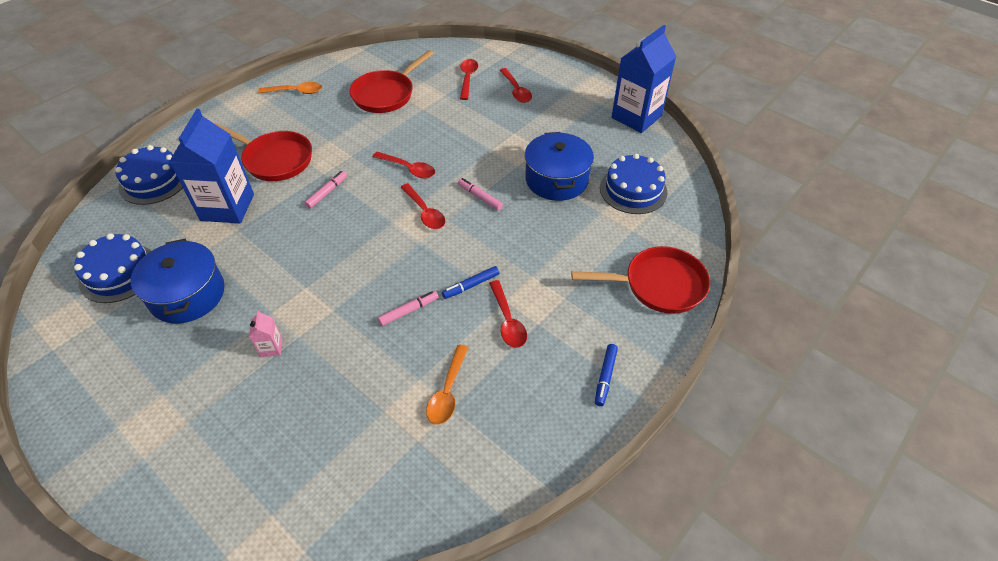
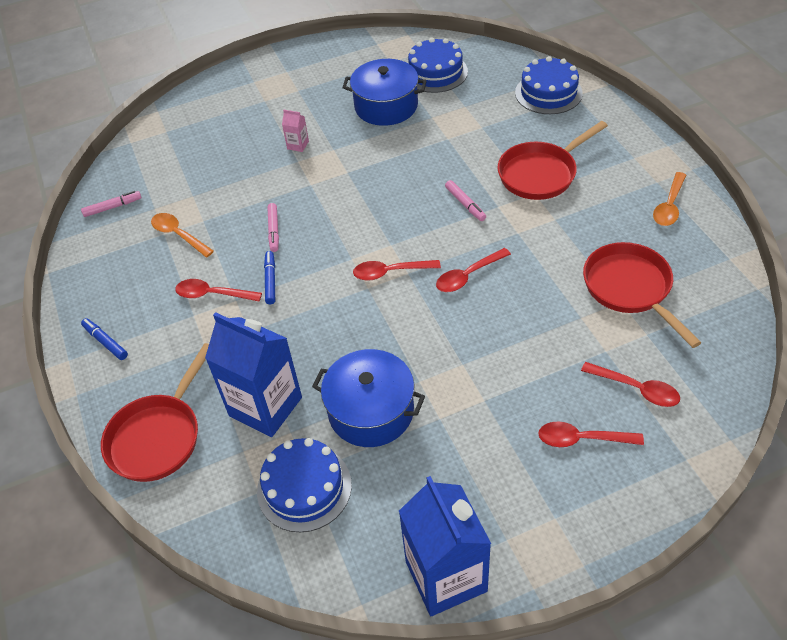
camera: 120 degrees right, 0 degrees up
blue carton [169,109,254,223] -> blue carton moved to [205,312,302,437]
pink marker [458,178,503,210] -> pink marker moved to [81,191,142,217]

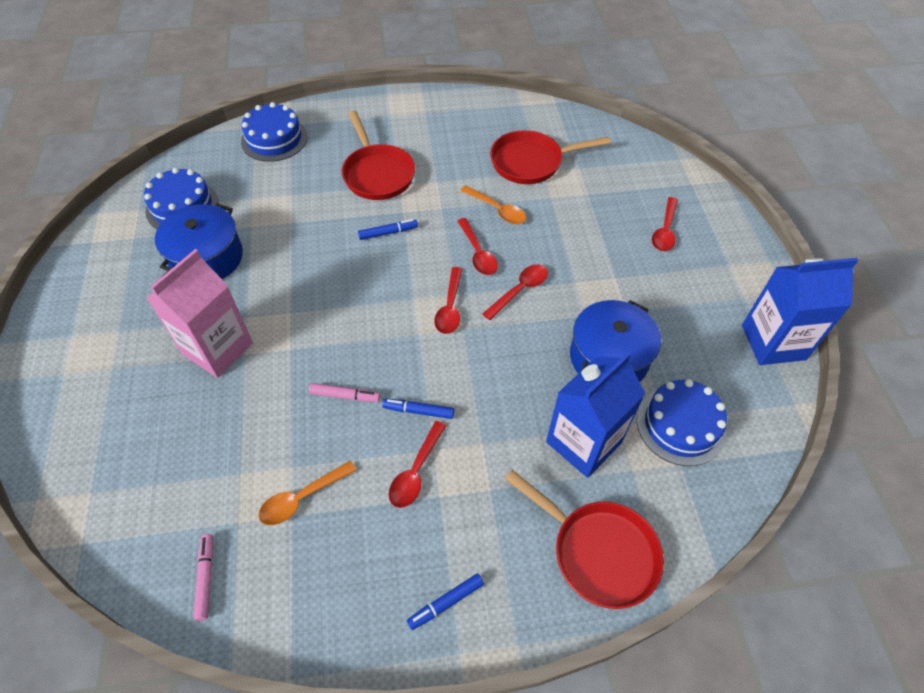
camera: 80 degrees left, 5 degrees up
pink carton [282,110,309,152] -> pink carton [147,249,253,378], size x2.46
pink marker [445,180,486,221] -> blue marker [358,219,418,240]
red spoon [581,362,680,407] -> red spoon moved to [482,264,548,320]
orange spoon [653,172,686,226] -> orange spoon moved to [460,185,526,224]

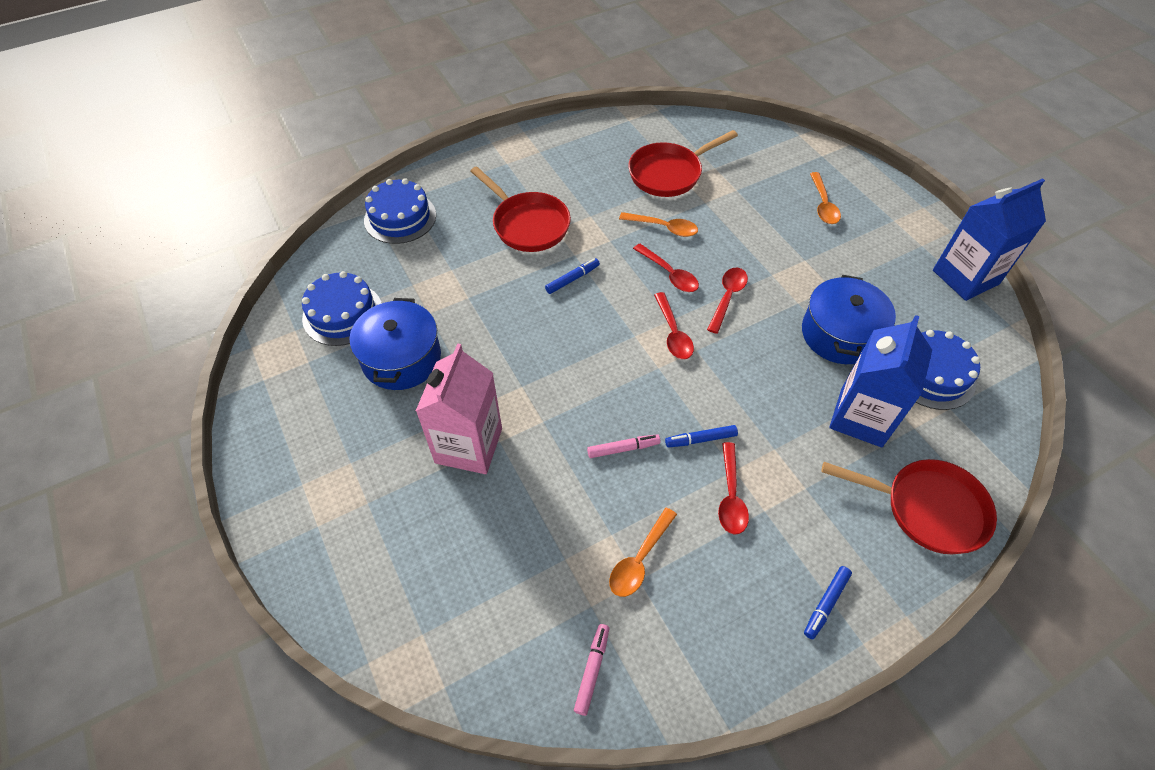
camera: 20 degrees left, 0 degrees up
pink marker [194,534,213,621] -> pink marker turned 45 degrees clockwise [574,624,610,716]
red spoon [652,197,678,252] -> orange spoon [810,172,841,224]

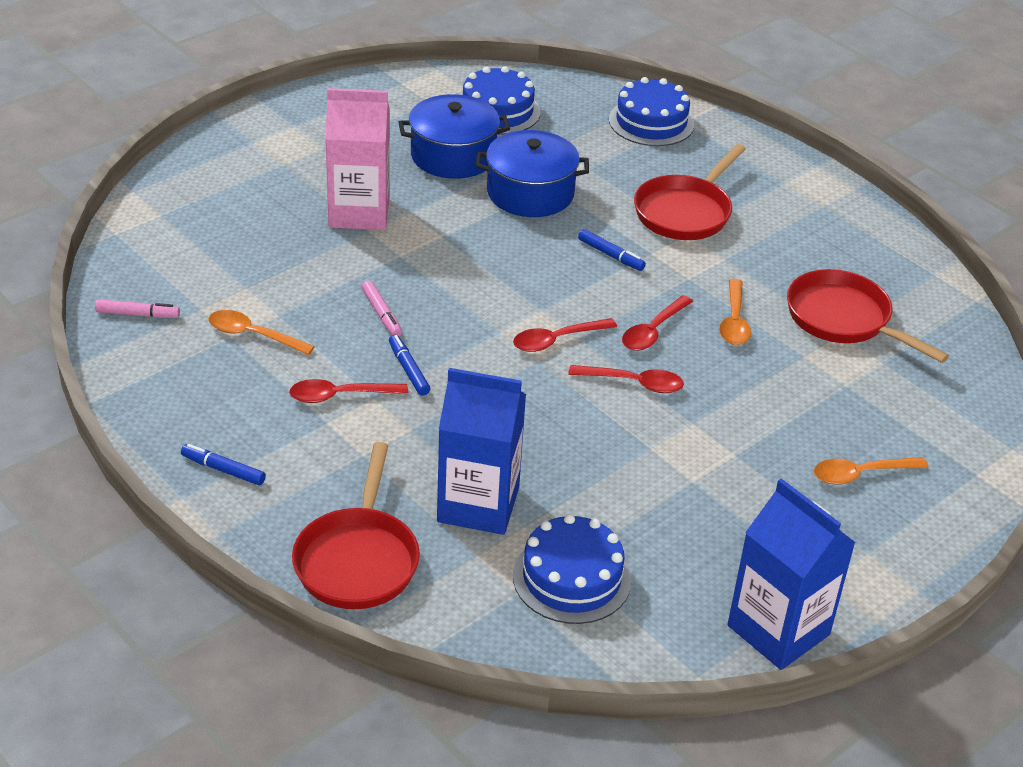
camera: 75 degrees right, 15 degrees down
blue pot [802,275,896,364] -> blue pot moved to [476,130,589,217]

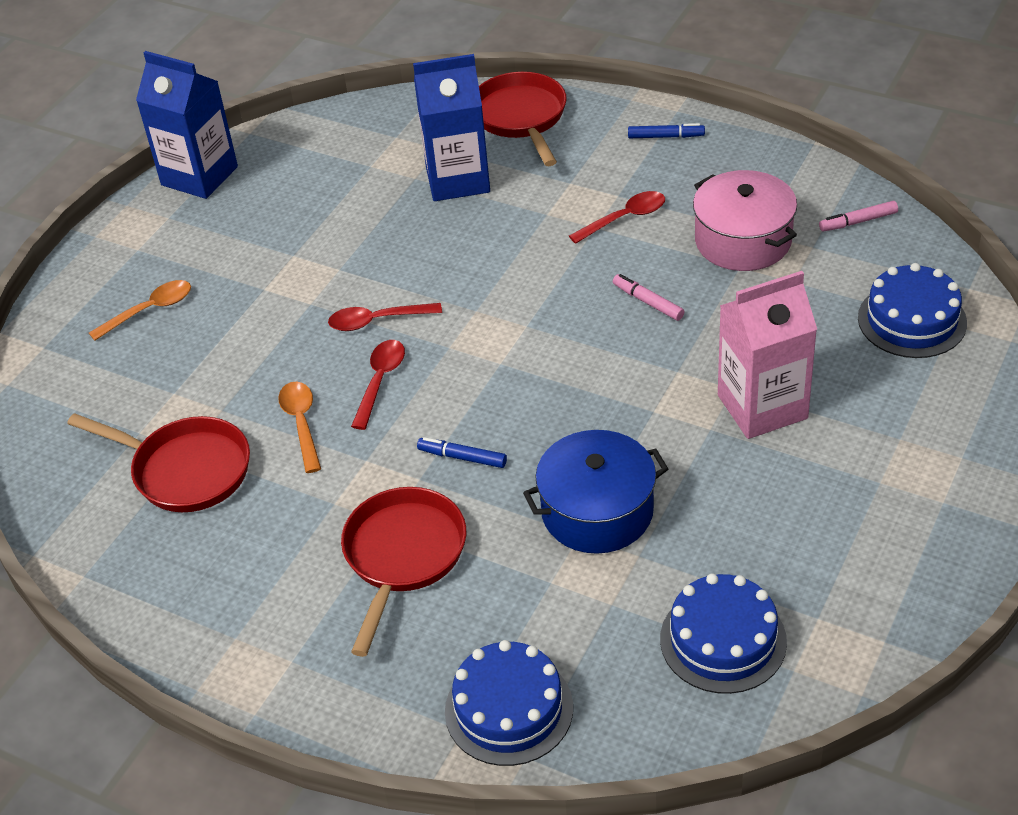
camera: 165 degrees right, 5 degrees up
orange spoon [208,310,315,355] -> pink pot [693,170,797,271]
blue marker [389,335,430,396] -> none
blue pot [398,94,510,179] -> none
red spoon [513,318,617,352] -> none
blue cake [513,514,631,624] -> blue cake moved to [858,263,967,358]

